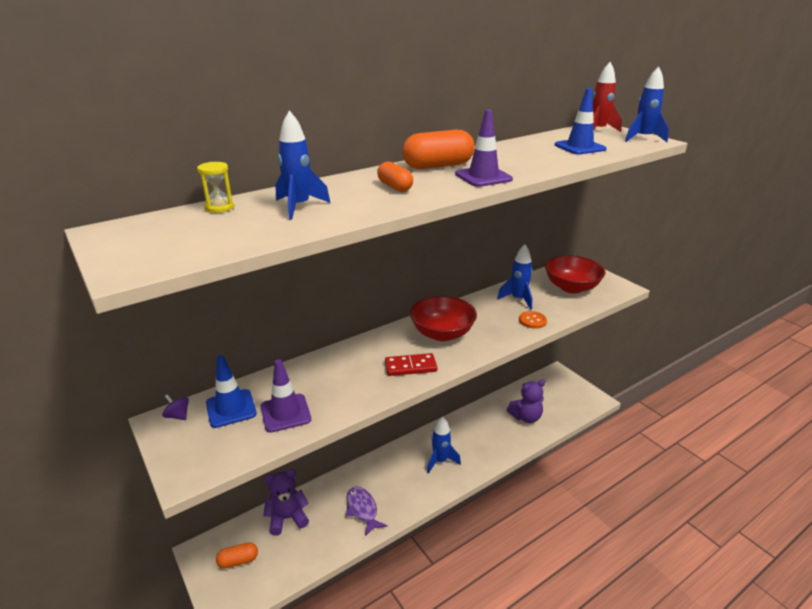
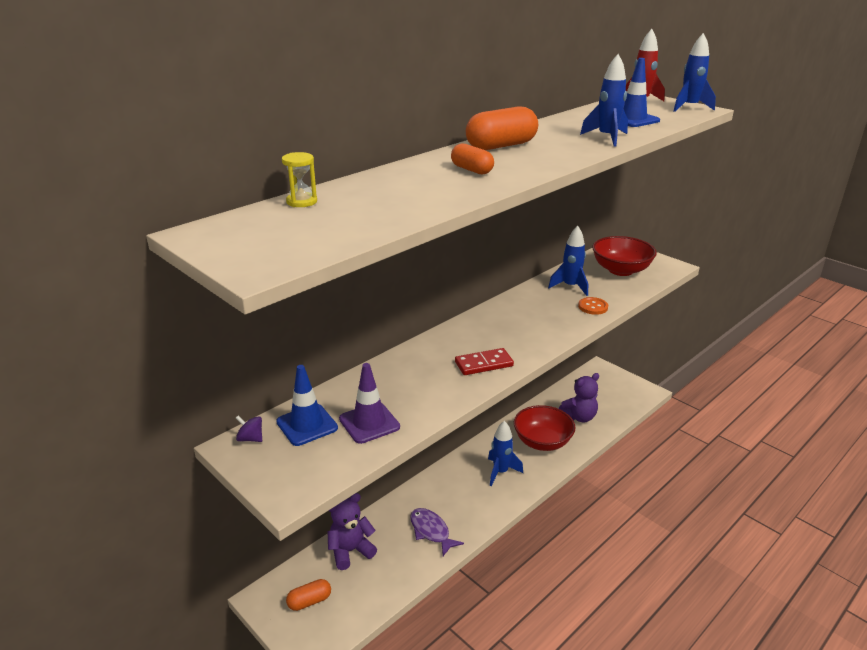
camera: 10 degrees left, 0 degrees up
blue rocket [276,110,330,220] -> blue rocket moved to [580,54,628,147]
red bowl [410,296,477,341] -> red bowl moved to [514,405,575,451]
purple traffic cone [455,109,513,187] -> none

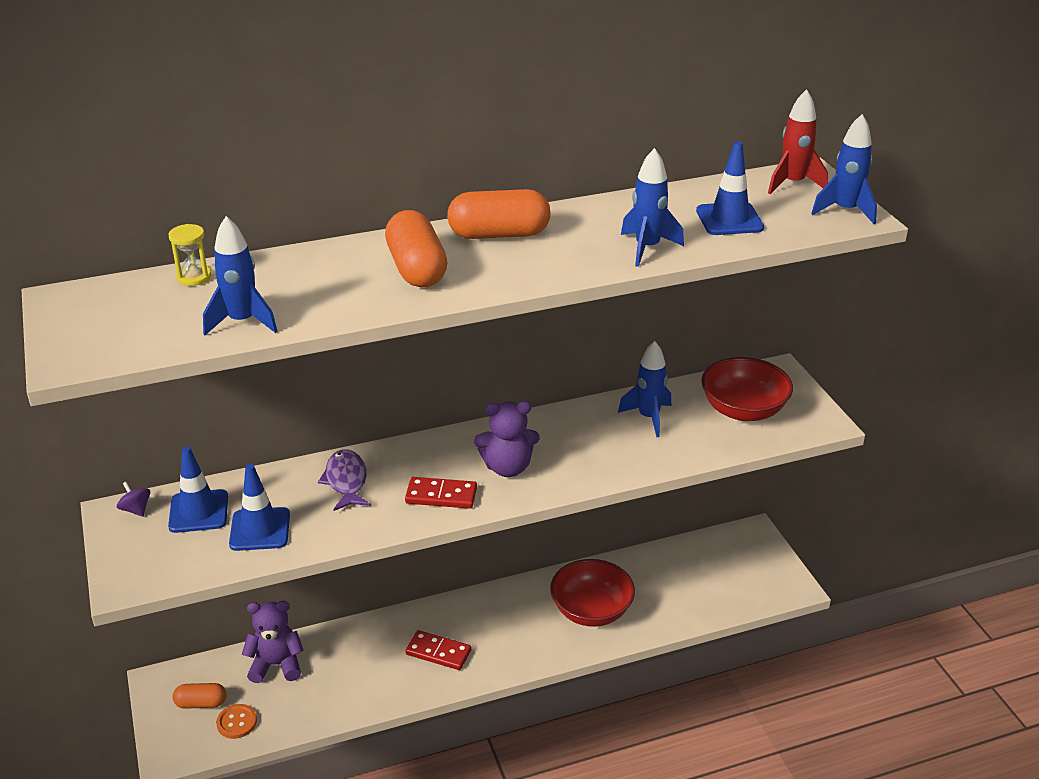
camera: 25 degrees right, 5 degrees up
purple traffic cone [339,363,400,444] -> blue traffic cone [229,464,290,551]
purple fish [410,508,464,556] -> purple fish moved to [318,449,371,511]
orange capsule [451,144,494,174] -> orange capsule [385,210,447,287], size x1.69
blue rocket [488,421,523,486] -> blue rocket moved to [203,216,277,335]
purple teddy bear [558,373,599,422] -> purple teddy bear moved to [474,401,540,477]
orange button [578,297,608,315] -> orange button moved to [216,704,257,739]
none -> red domino [405,630,471,670]

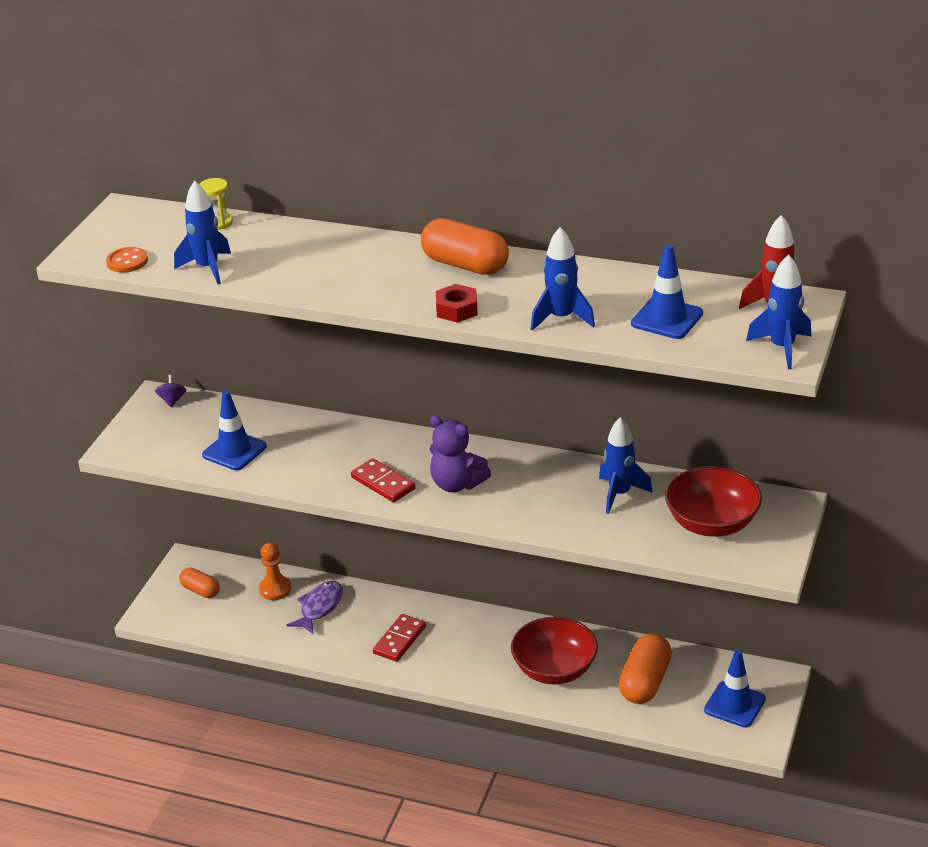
camera: 40 degrees right, 0 degrees up
blue traffic cone [168,446,228,533] -> blue traffic cone moved to [704,650,766,728]
orange button [216,704,257,739] -> orange button moved to [106,247,148,273]
purple teddy bear [242,601,304,683] -> orange pawn [259,543,291,600]
purple fish [318,449,371,511] -> purple fish moved to [287,581,343,634]
orange capsule [385,210,447,287] -> orange capsule moved to [619,633,672,704]
red domino [405,630,471,670] -> red domino turned 60 degrees clockwise [373,614,426,662]
none -> red nut [436,284,478,323]

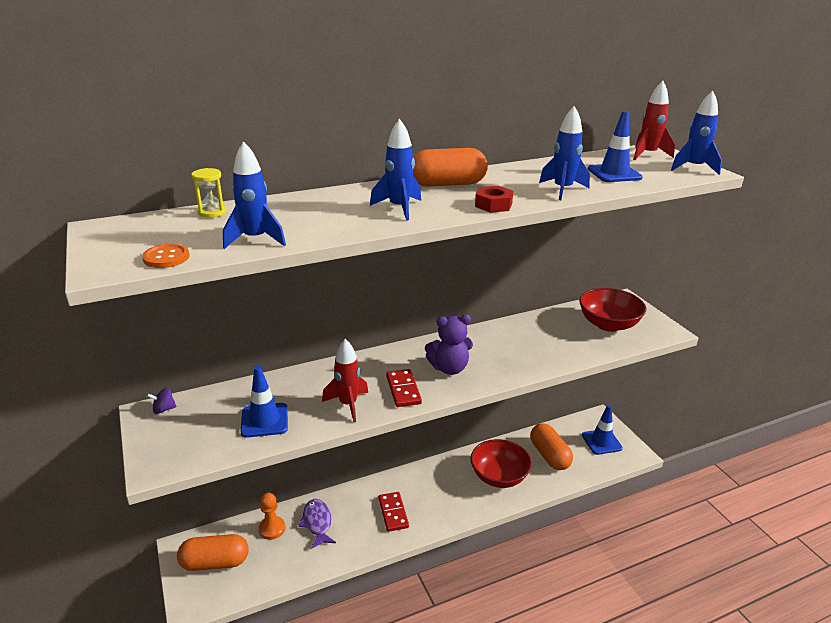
camera: 45 degrees left, 5 degrees down
purple spinning top [155,375,186,407] -> purple spinning top turned 60 degrees counterclockwise [147,388,177,414]
orange capsule [179,567,220,598] -> orange capsule [177,534,249,571], size x1.69
red domino [351,458,416,502] -> red domino turned 75 degrees clockwise [386,369,422,407]
blue rocket [599,417,653,514] -> blue rocket moved to [370,118,421,221]
none -> red rocket [322,339,368,422]

